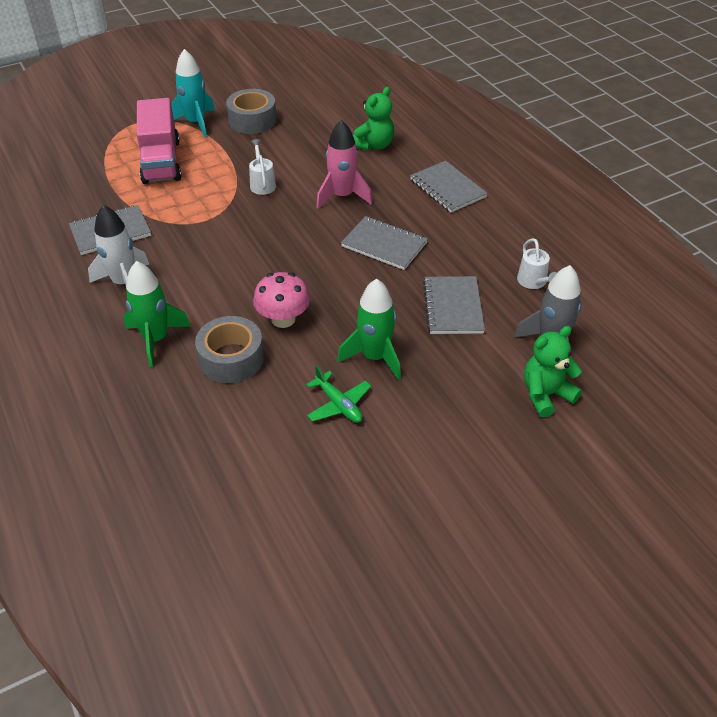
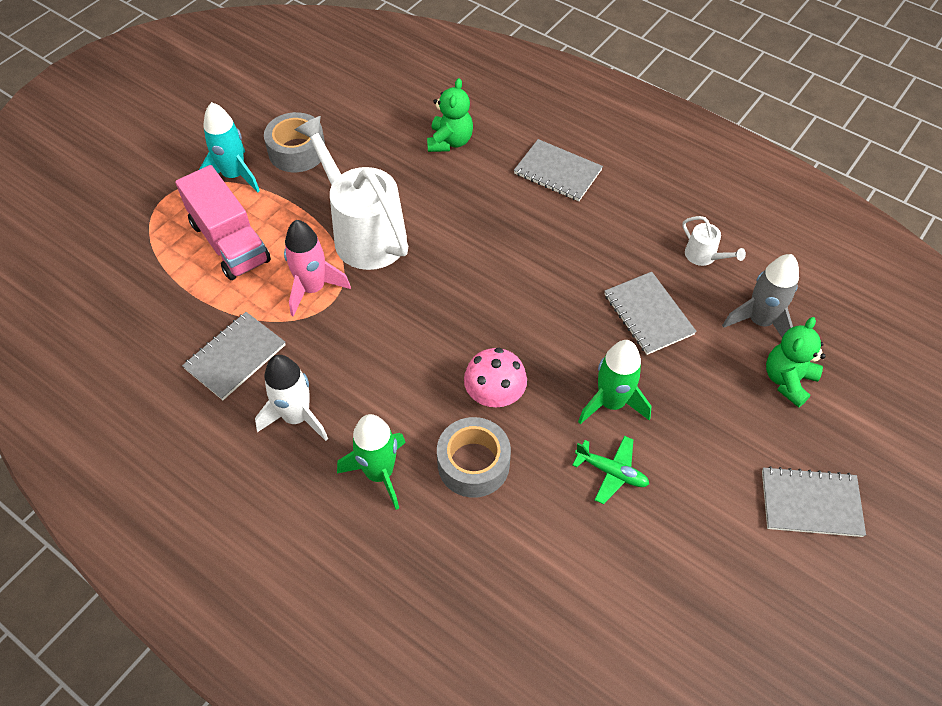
camera: 25 degrees left, 10 degrees up
white watering can [249,139,276,195] -> white watering can [295,116,408,270], size x2.36
pink rocket [316,120,372,208] -> pink rocket moved to [284,220,351,317]
grey notebook [341,216,428,270] -> grey notebook moved to [762,466,866,537]

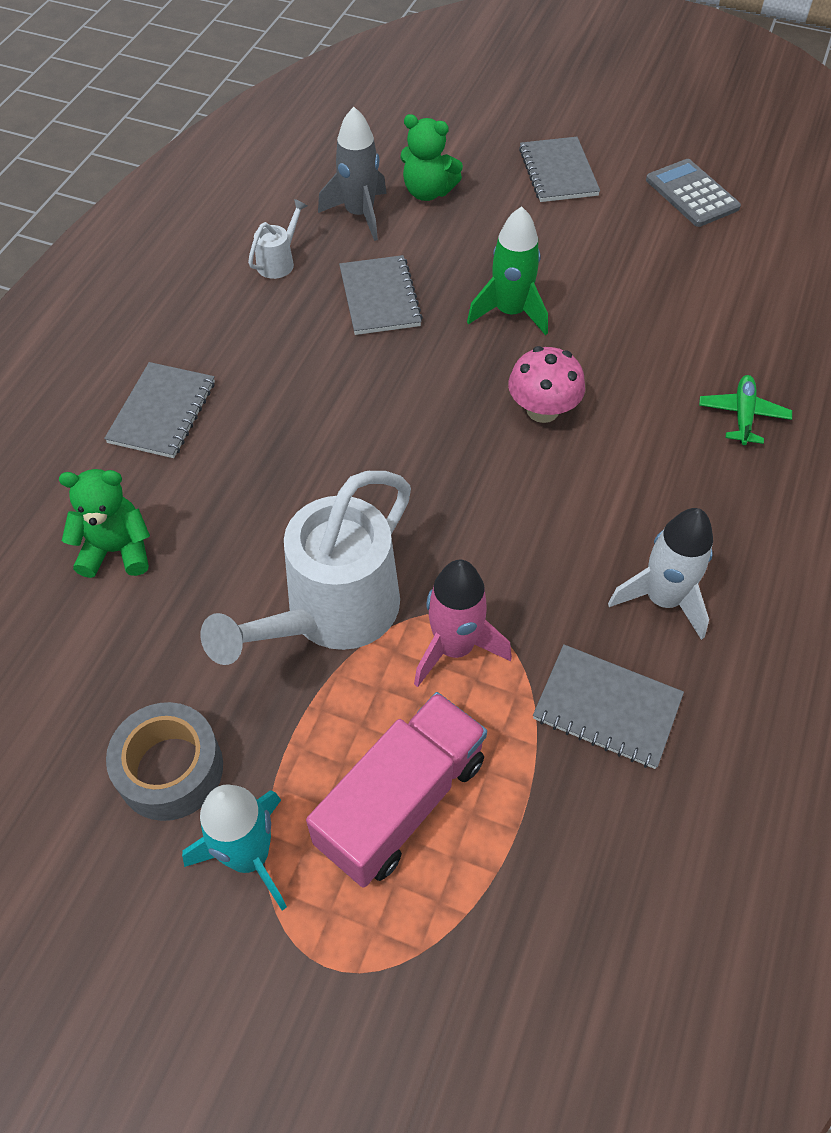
camera: 105 degrees left, 0 degrees up
green rocket [337,414,406,510] -> none
grey tape [437,417,511,498] -> none
green plane [572,436,649,504] -> green plane moved to [699,375,792,445]
grey notebook [604,272,697,355] -> grey notebook turned 60 degrees counterclockwise [339,255,423,335]
none -> grey calculator [646,159,741,227]

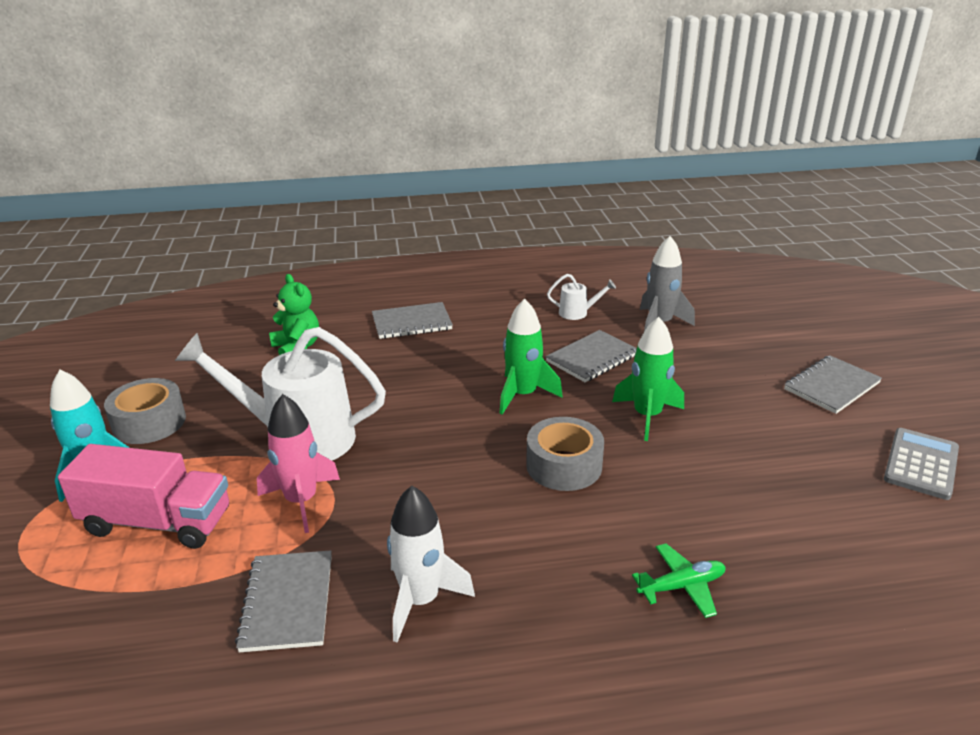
camera: 60 degrees right, 25 degrees down
green teddy bear [400,114,463,201] -> none
pink mushroom [508,346,585,423] -> grey tape [526,417,604,491]
none -> green rocket [499,298,563,415]

